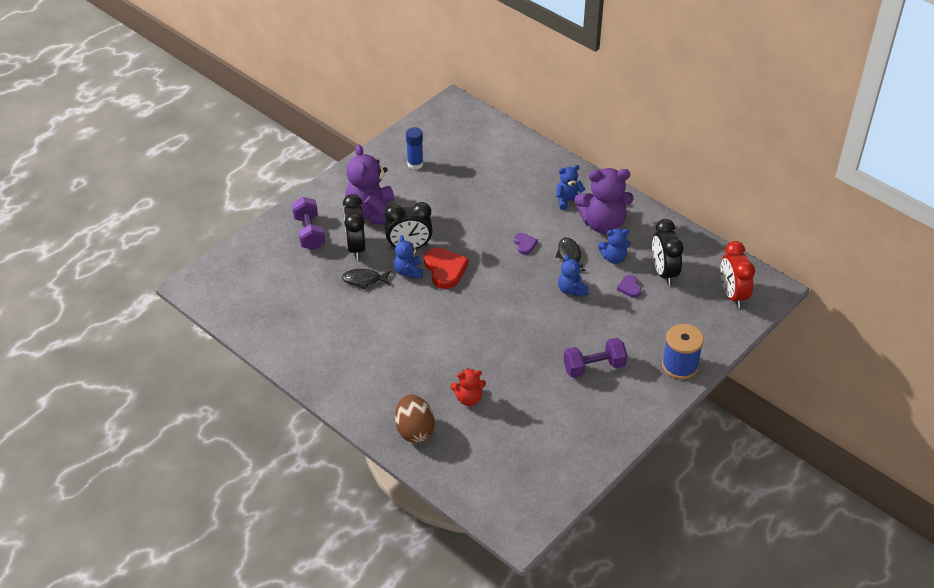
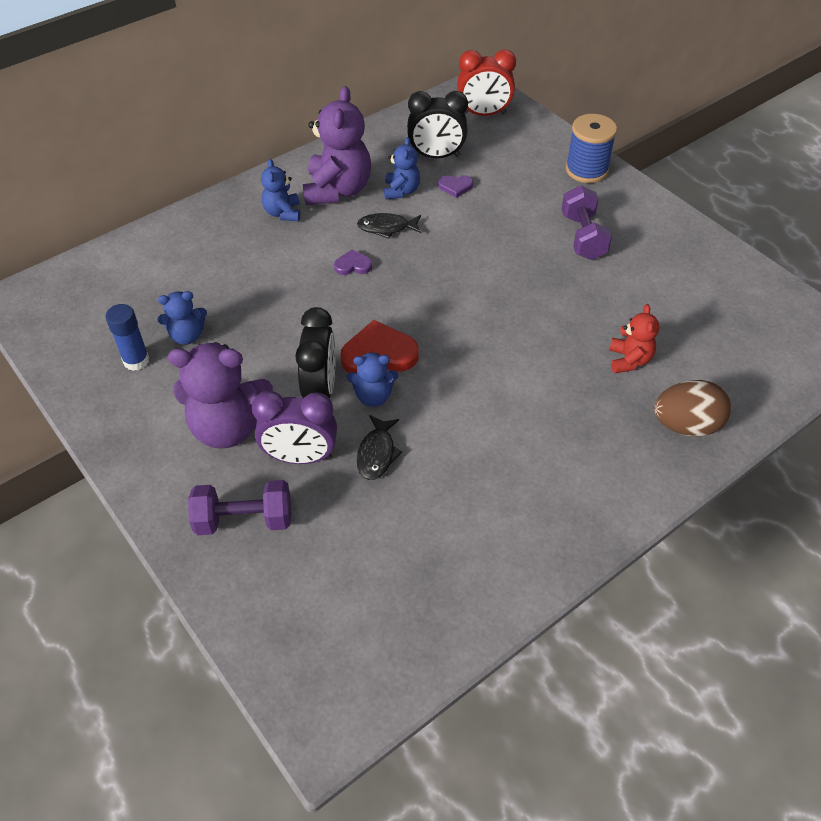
camera: 80 degrees left, 5 degrees up
black clock [343,194,365,260] -> purple clock [252,391,337,464]
blue teddy bear [558,254,589,296] -> blue teddy bear moved to [157,291,207,345]

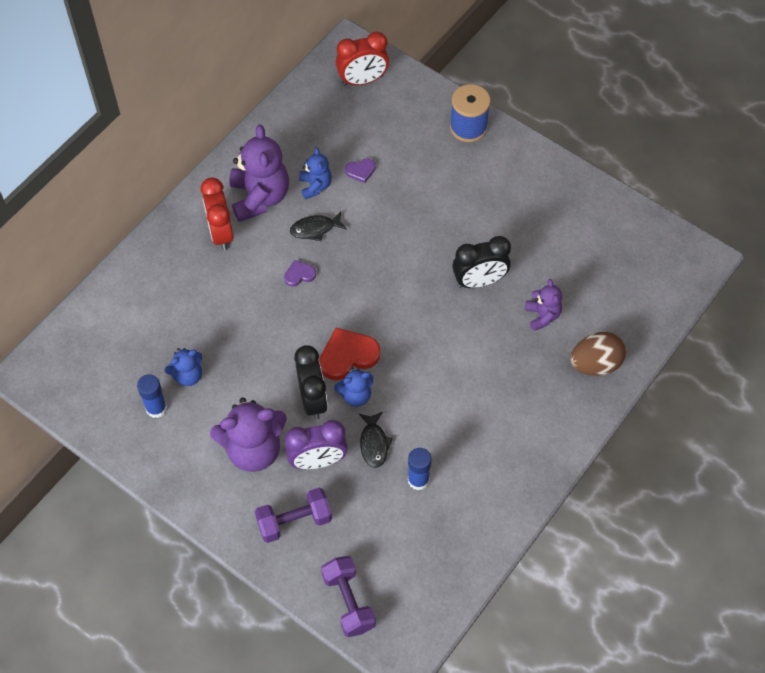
camera: 15 degrees left, 10 degrees up
blue teddy bear [261,159,300,221] -> red clock [201,177,233,251]
black clock [407,91,468,158] -> black clock moved to [452,236,511,288]
purple dumbbell [562,186,612,260] -> purple dumbbell moved to [321,556,376,637]
red teddy bear [609,304,659,373] -> purple teddy bear [526,279,562,331]
none -> blue glue stick [408,448,432,490]

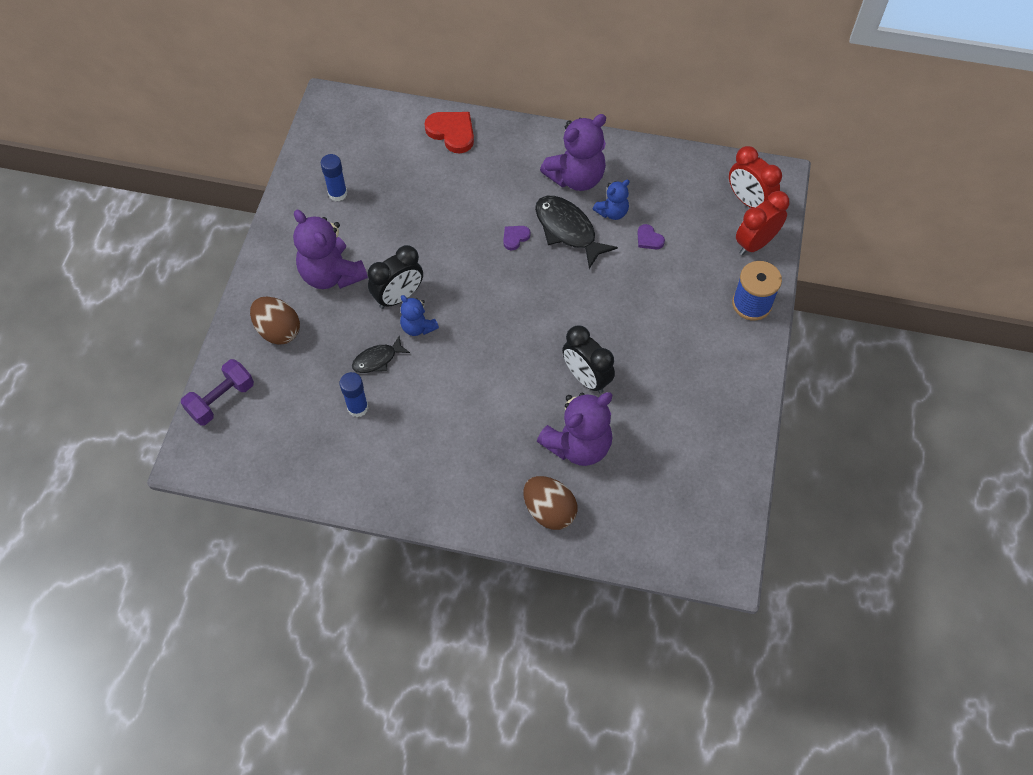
camera: 65 degrees right, 0 degrees up
blue teddy bear [165,348,202,386] -> none
red clock [201,177,233,251] -> red clock moved to [736,191,789,255]
purple dumbbell [255,488,332,543] -> brown egg [250,297,300,345]
purple heart [284,260,316,287] -> purple heart turned 90 degrees counterclockwise [503,226,531,250]
purple clock [285,420,348,469] -> none
black fish [290,211,347,242] -> black fish [535,196,618,269], size x1.74
red heart [319,328,380,380] -> red heart moved to [424,112,474,153]
purple teddy bear [526,279,562,331] -> purple teddy bear [537,392,613,466], size x1.85

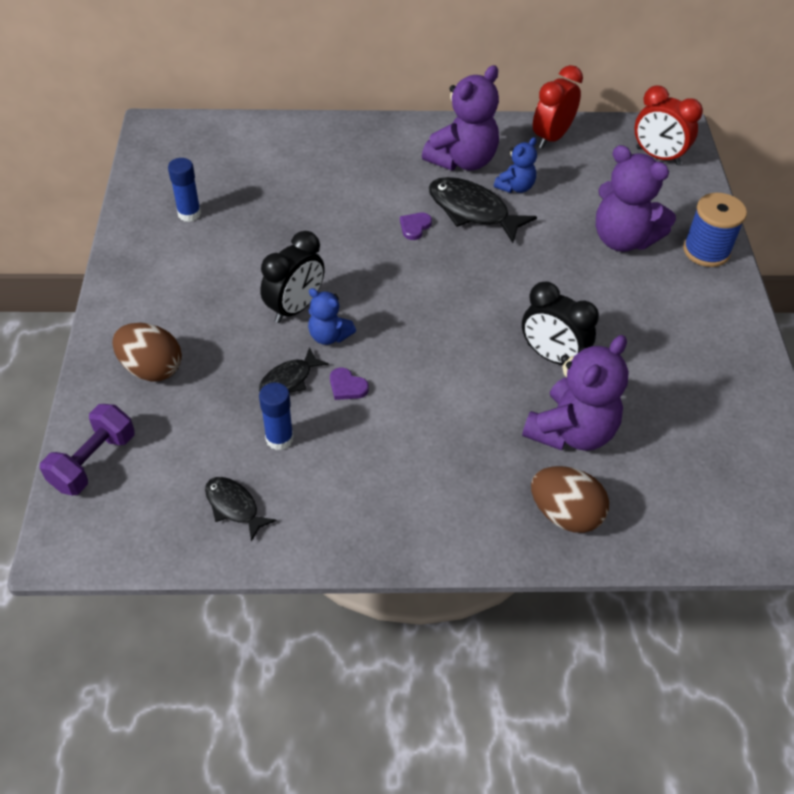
camera: 15 degrees left, 10 degrees down
purple teddy bear [293,210,368,289] -> purple teddy bear moved to [596,145,676,252]
red heart [424,112,474,153] -> none
purple heart [637,224,665,249] -> purple heart moved to [330,368,369,400]
red clock [736,191,789,255] -> red clock moved to [533,65,583,149]
none -> black fish [205,477,277,541]

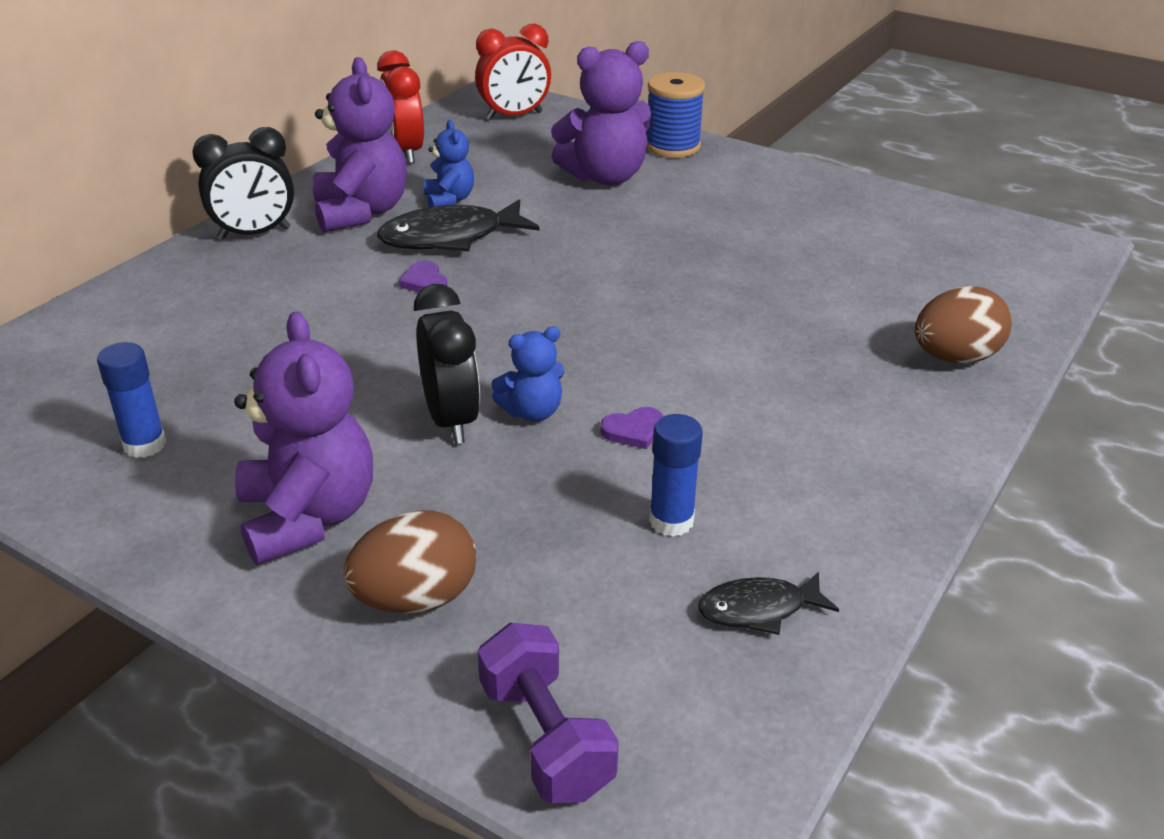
camera: 55 degrees left, 15 degrees down
black fish [259,347,329,393] -> none
black clock [522,282,599,365] -> black clock moved to [192,127,294,240]
purple teddy bear [522,335,629,451] -> purple teddy bear moved to [234,311,373,565]

